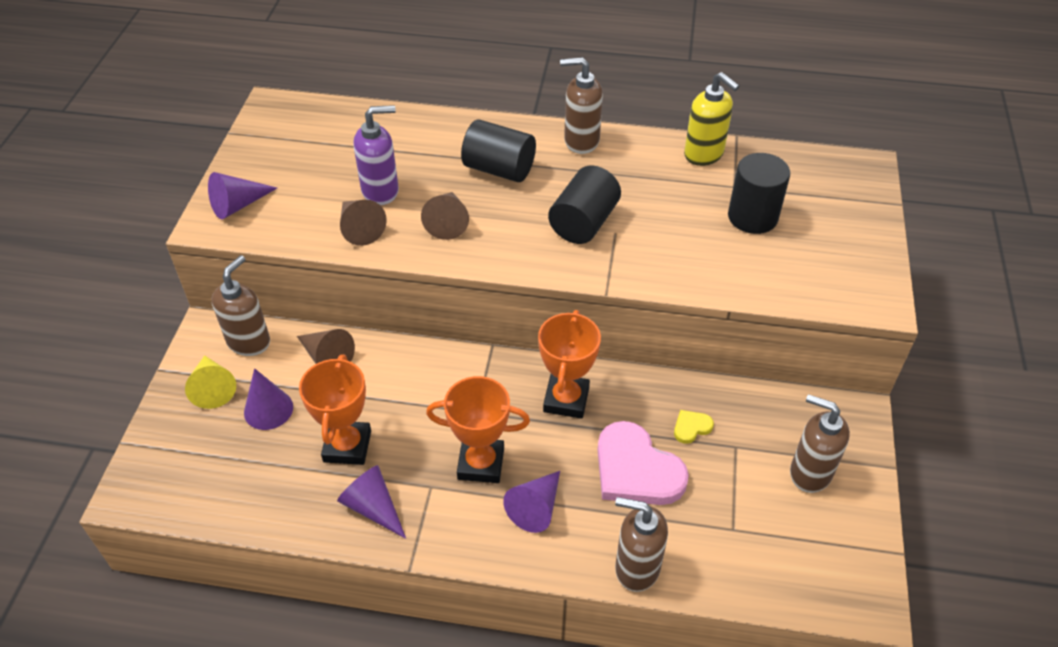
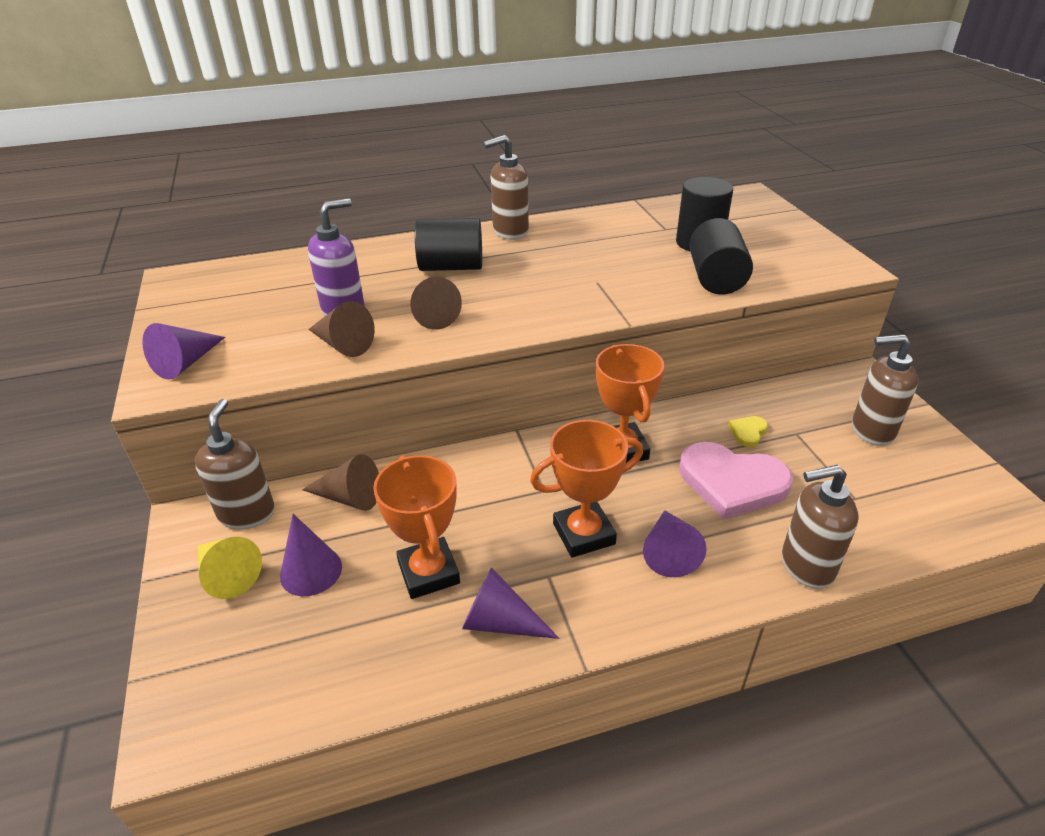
camera: 25 degrees left, 10 degrees down
black cylinder [548,165,621,244] -> black cylinder moved to [689,218,753,295]
yellow soap dispenser [684,72,739,166] -> none

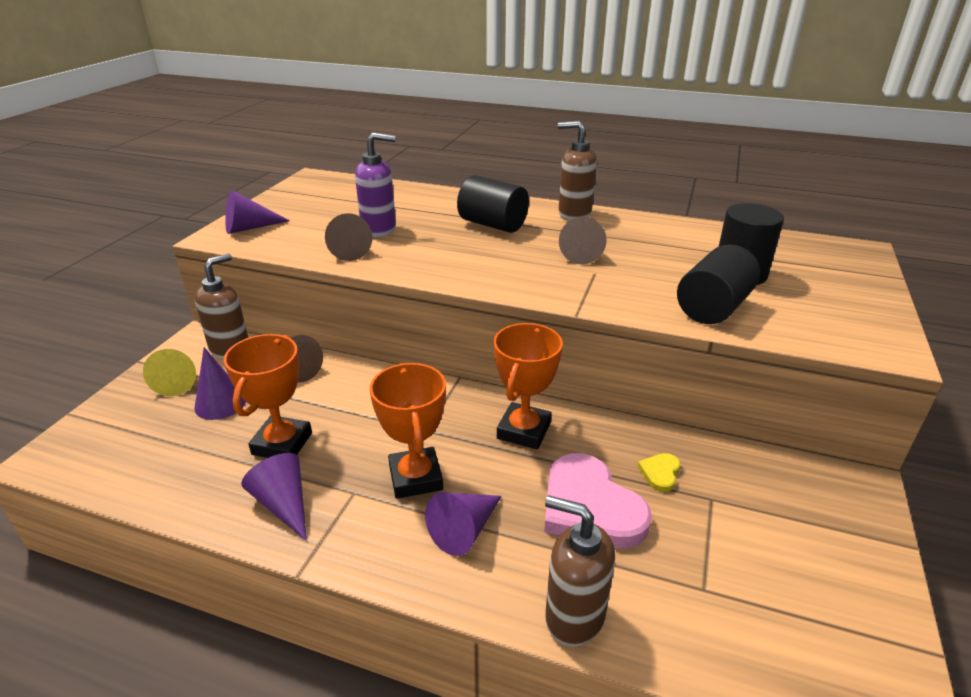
camera: 35 degrees right, 5 degrees down
brown cone [410,277,462,330] -> brown cone moved to [559,217,607,264]
orange trophy [530,420,643,558] -> orange trophy turned 60 degrees clockwise [370,363,446,499]
yellow heart [729,416,768,447] -> yellow heart turned 45 degrees counterclockwise [637,453,681,492]
brown soap dispenser [852,334,918,446] -> none

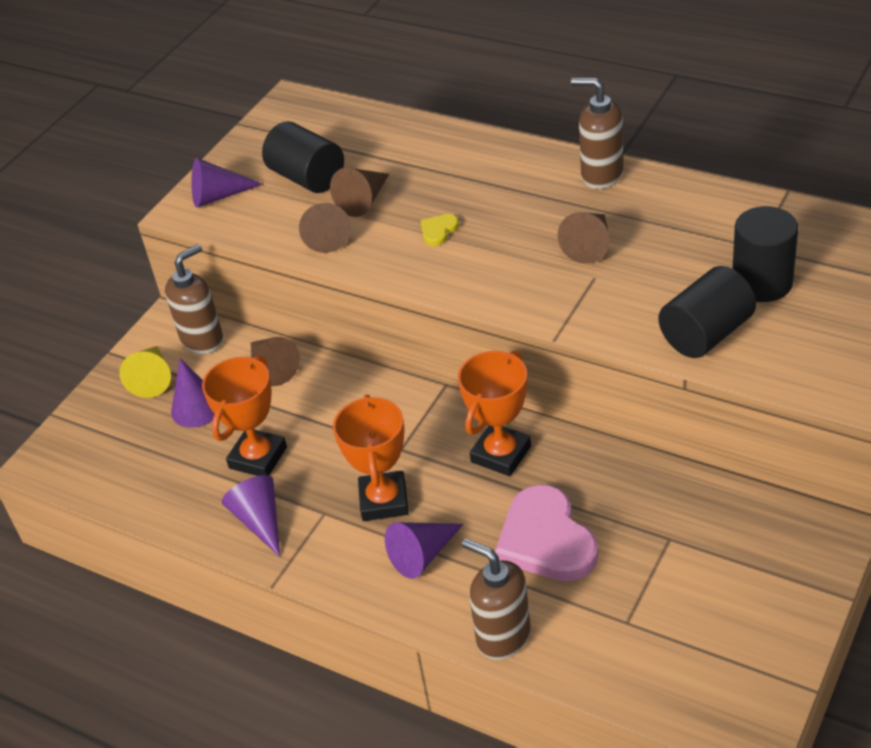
camera: 15 degrees right, 10 degrees up
purple soap dispenser [355,133,396,237] -> brown cone [330,168,389,217]
black cylinder [457,175,529,233] -> black cylinder moved to [262,121,344,193]
yellow heart [637,453,681,492] -> yellow heart moved to [421,214,459,246]

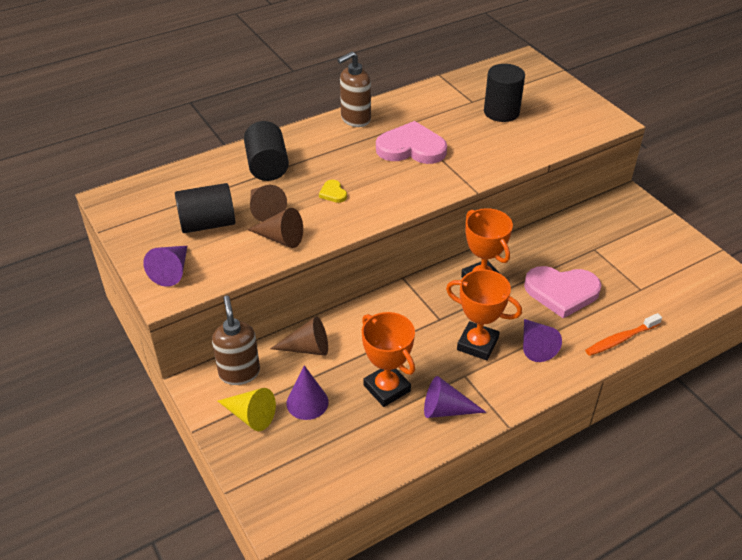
camera: 65 degrees left, 0 degrees up
brown soap dispenser [462,538,531,660] -> orange toothbrush [585,313,662,356]
brown cone [558,212,610,264] -> pink heart [376,121,447,164]
black cylinder [659,266,756,358] -> black cylinder moved to [244,121,289,181]

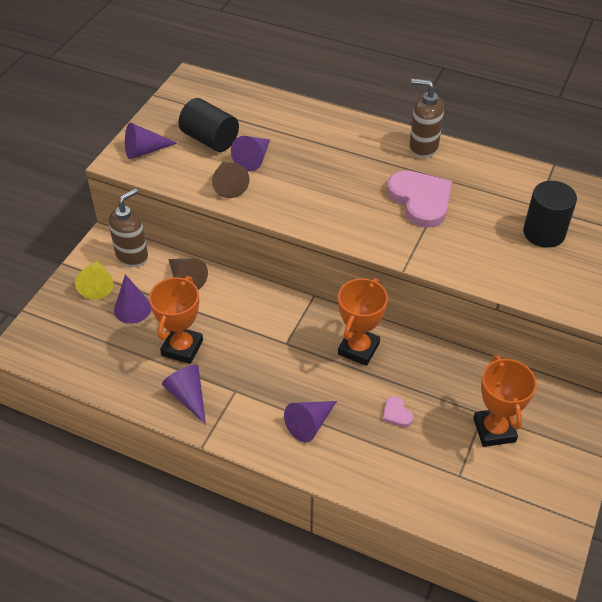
camera: 55 degrees right, 5 degrees up
black cylinder [244,121,289,181] -> none
brown cone [250,185,287,222] -> purple cone [231,136,270,172]
yellow heart [319,180,347,203] -> none
orange trophy [446,269,522,360] -> orange trophy moved to [473,355,537,447]
pink heart [524,266,602,318] -> pink heart [382,396,413,427], size x0.43
orange toothbrush [585,313,662,356] -> none

